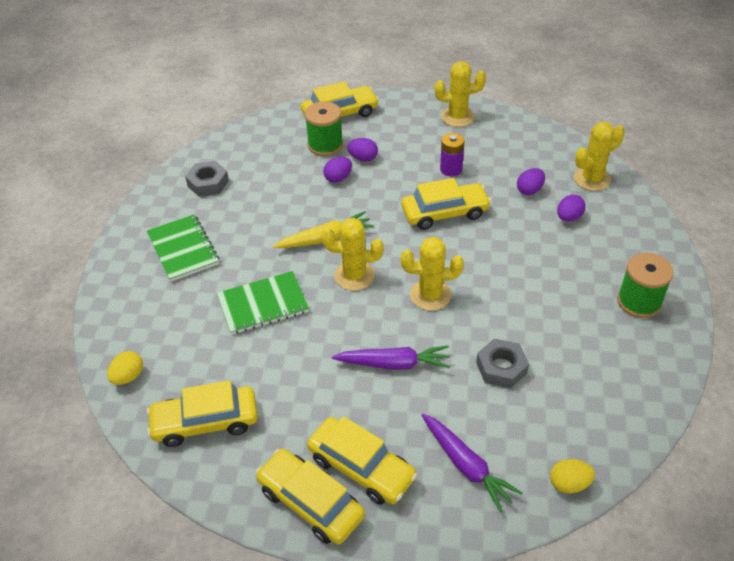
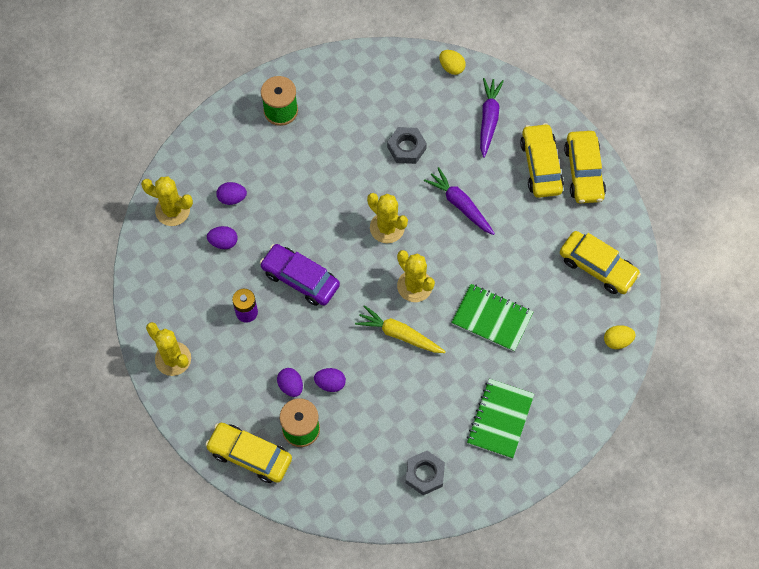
camera: 135 degrees left, 20 degrees up
yellow car [401,178,491,230] -> purple car [260,244,340,306]

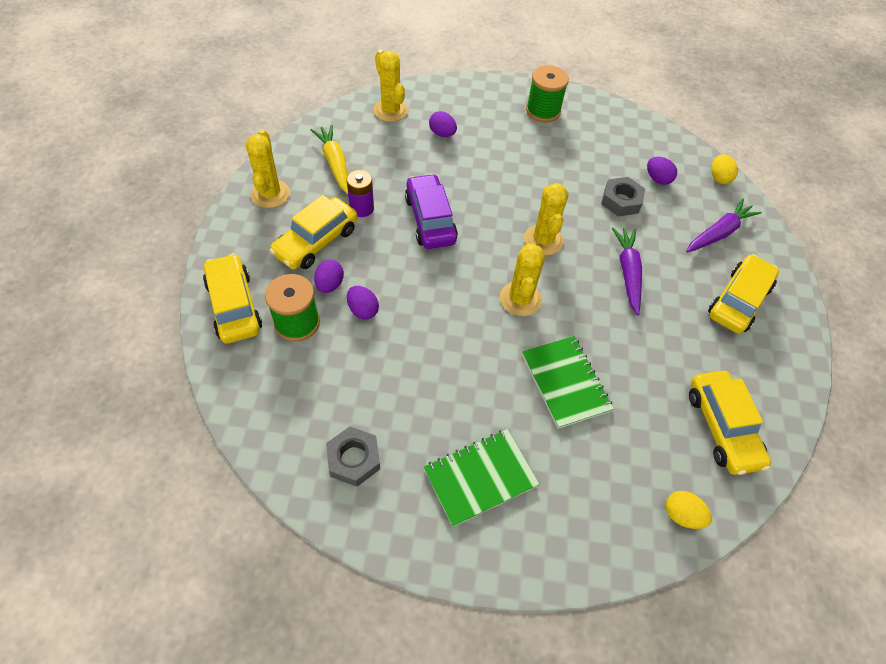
camera: 40 degrees right, 10 degrees down
purple egg [207,226,238,249] -> purple egg moved to [647,157,677,185]
yellow carrot [355,305,446,353] -> yellow carrot moved to [311,125,348,194]
yellow car [564,131,606,203] -> yellow car moved to [269,195,358,269]

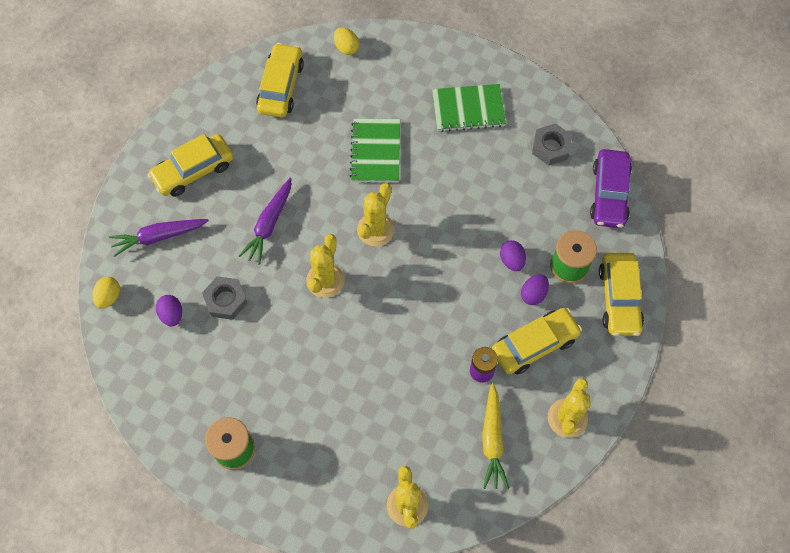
camera: 155 degrees left, 10 degrees up
purple car [405,174,458,249] -> purple car moved to [590,149,632,228]
purple egg [429,111,457,137] -> none

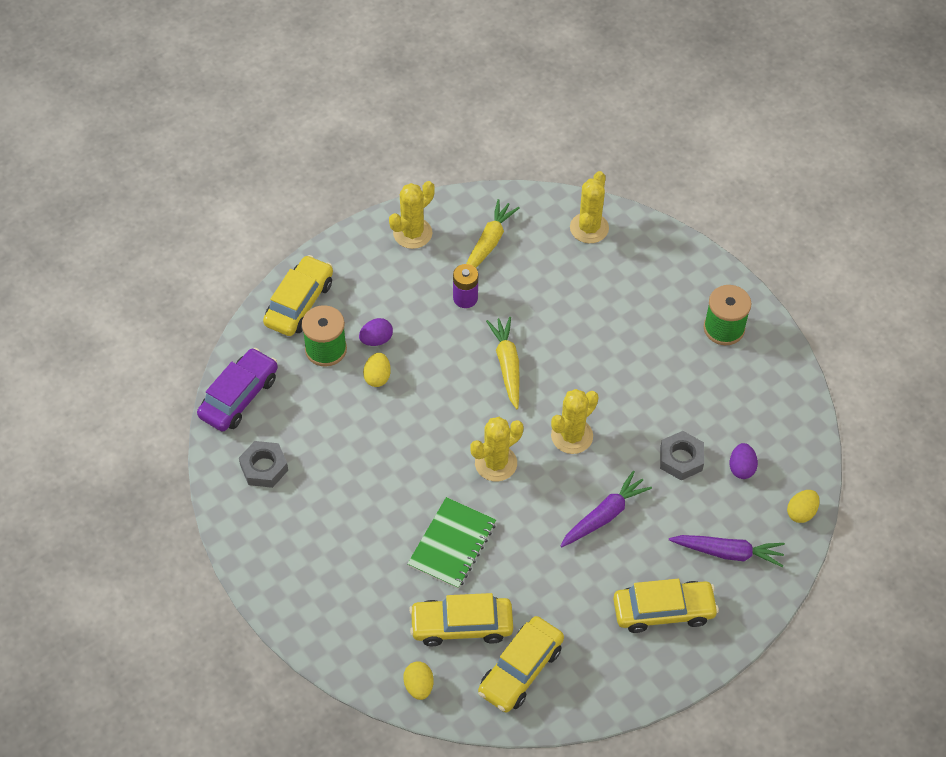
camera: 155 degrees left, 10 degrees down
green notebook [432,84,506,132] -> none
yellow car [492,308,582,375] -> yellow car moved to [409,593,513,646]
purple egg [500,240,526,271] -> yellow egg [363,353,391,387]
none -> yellow carrot [486,317,519,409]

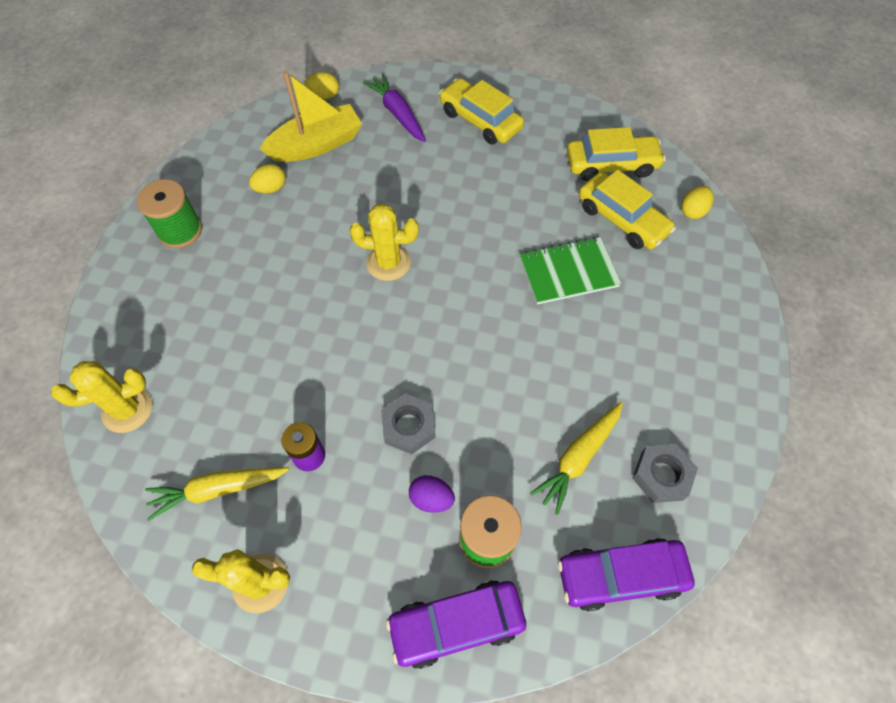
camera: 130 degrees left, 5 degrees up
yellow car [263,255,333,336] -> purple car [386,580,526,669]
yellow egg [363,353,391,387] -> yellow egg moved to [249,164,286,193]
yellow cactus [470,417,523,481] -> none
yellow carrot [486,317,519,409] -> yellow carrot moved to [530,402,623,515]
purple carrot [561,471,652,547] -> none
grey nut [660,431,704,480] -> grey nut moved to [381,393,436,454]
purple egg [730,443,758,479] -> yellow boat [260,71,362,162]

